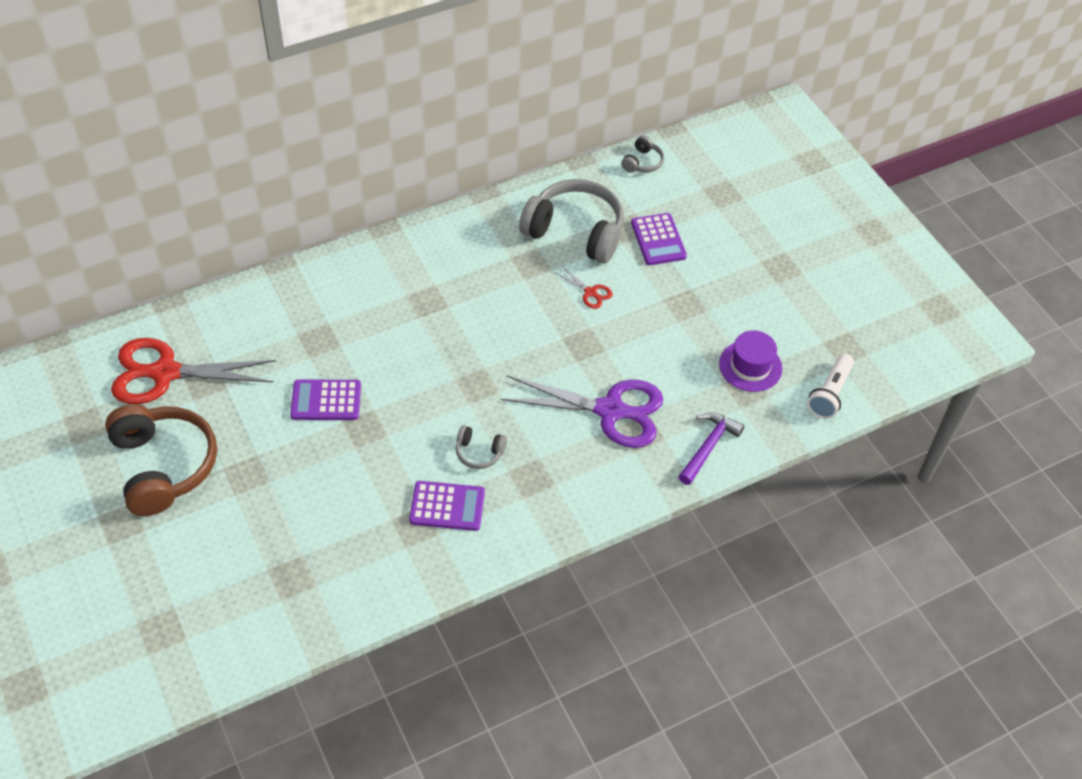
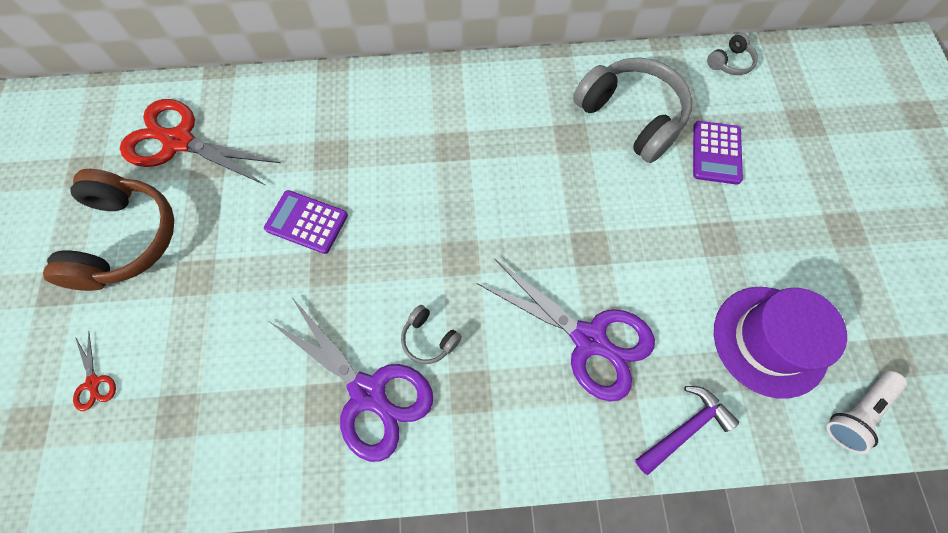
camera: 25 degrees right, 15 degrees up
purple calculator [409,481,485,531] -> purple scissors [270,298,433,462]
red scissors [554,266,613,309] -> red scissors moved to [73,331,116,411]
purple hat [719,330,782,392] -> purple hat [714,287,847,399], size x1.51

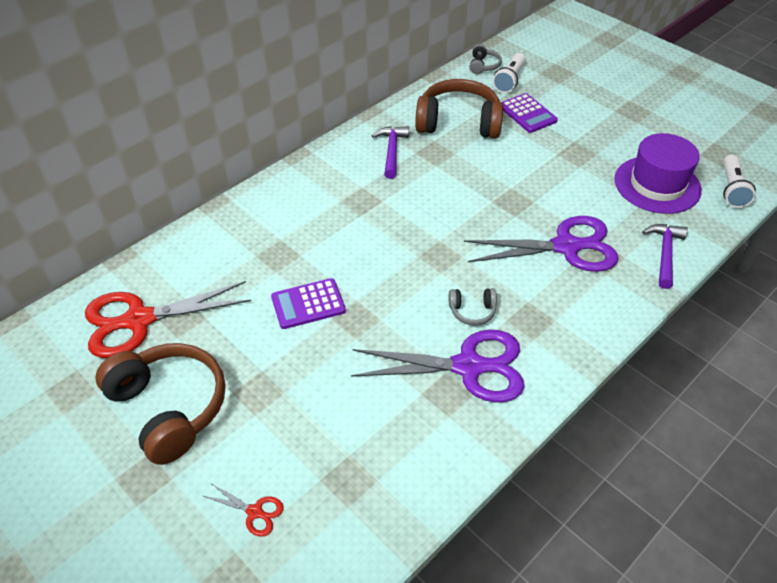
camera: 40 degrees left, 20 degrees down
grey headphones [573,57,692,163] -> brown headphones [415,79,503,138]
none -> purple hammer [371,126,409,179]
none -> white flashlight [493,53,525,93]

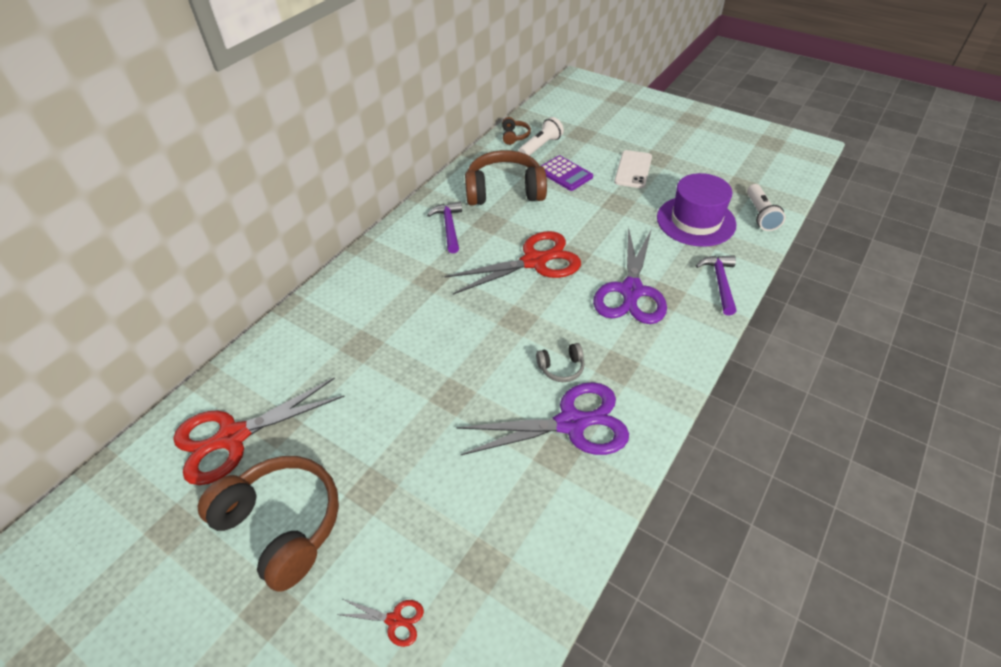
camera: 10 degrees left, 0 degrees up
purple calculator [271,278,346,329] -> none
purple scissors [464,216,619,272] -> purple scissors turned 120 degrees clockwise [593,227,667,324]
grey headphones [469,44,502,74] -> brown headphones [502,117,531,145]
white flashlight [493,53,525,93] -> white flashlight turned 150 degrees counterclockwise [519,117,564,156]
none -> red scissors [445,231,581,295]
none -> white phone [614,150,652,188]

